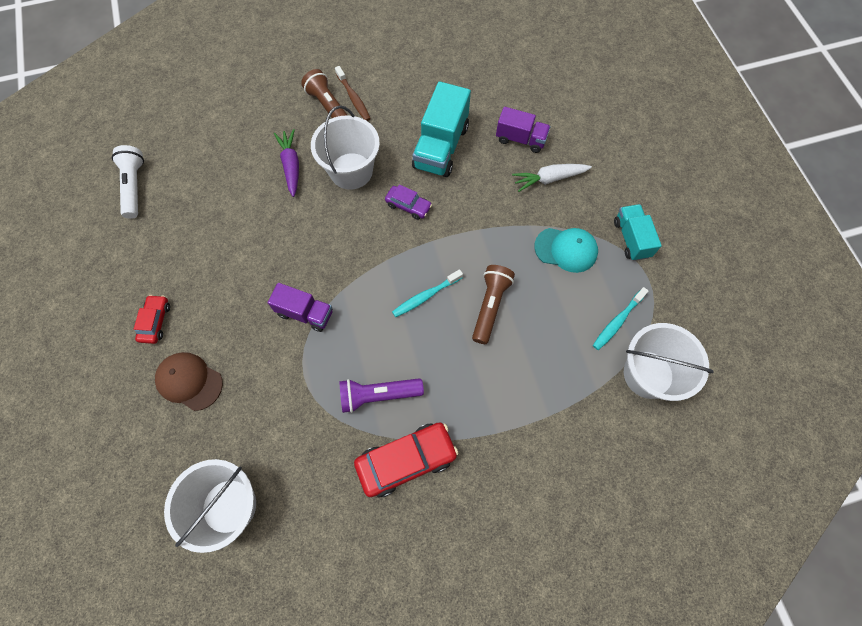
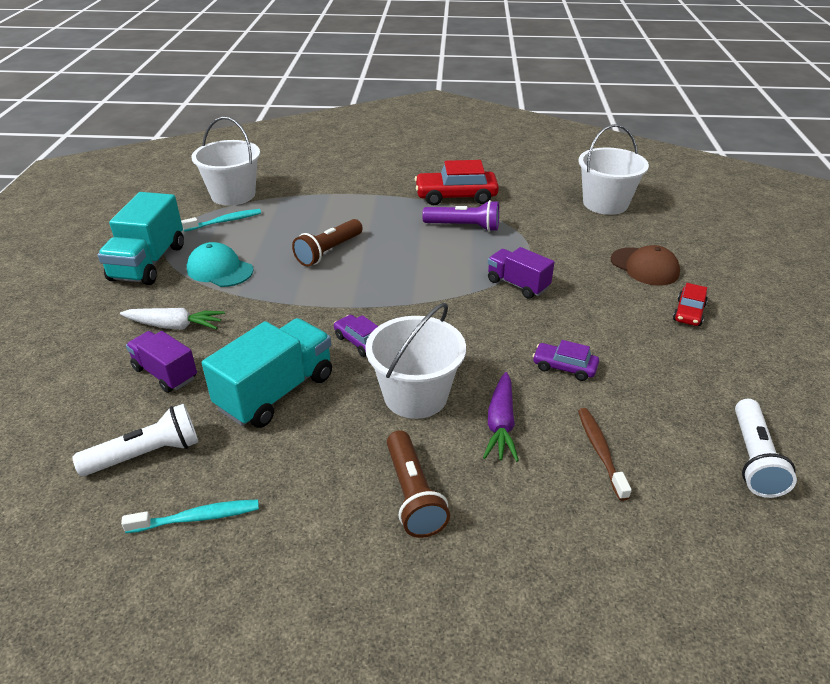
camera: 160 degrees left, 30 degrees down
brown toothbrush [335,66,371,121] -> brown toothbrush moved to [578,408,632,501]
turquoise toothbrush [392,269,463,317] -> turquoise toothbrush moved to [121,500,259,533]
turquoise truck [614,204,662,261] -> turquoise truck [98,192,184,285], size x1.61
none -> white flashlight [73,404,198,476]
none -> purple car [532,340,599,381]

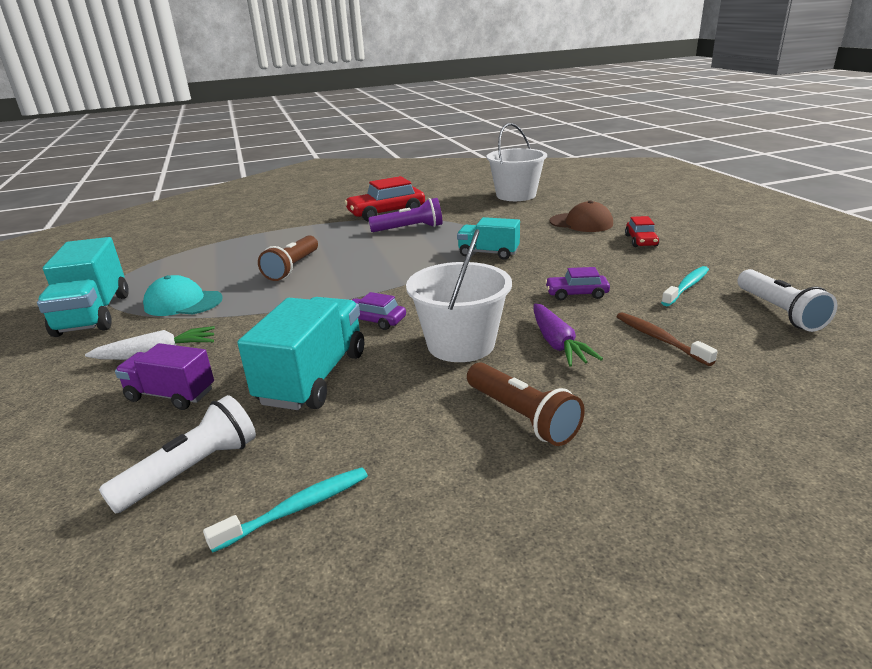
camera: 20 degrees left, 10 degrees down
turquoise toothbrush [181,209,261,232] -> turquoise toothbrush moved to [661,266,709,306]
white bucket [191,117,260,206] -> none
purple truck [488,247,554,299] -> turquoise truck [457,217,520,260]

